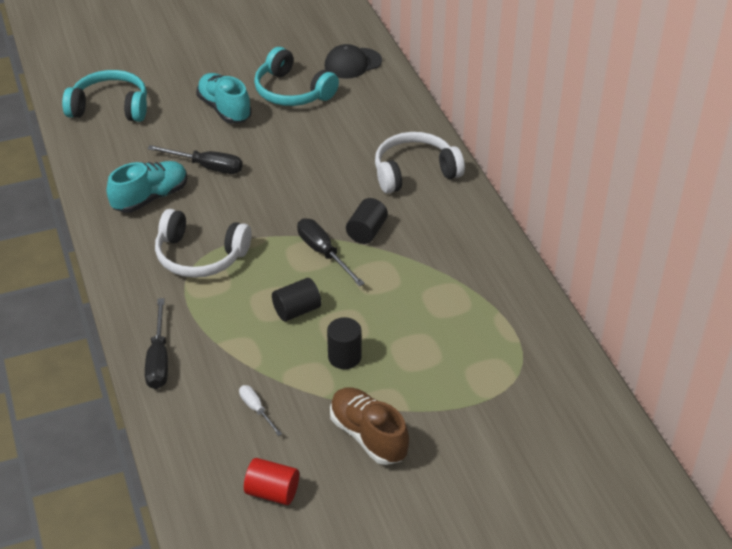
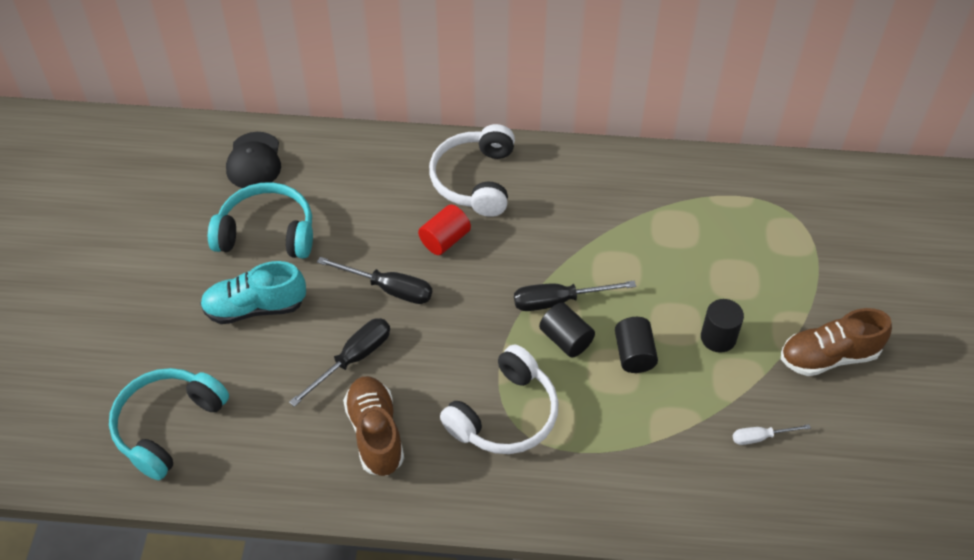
camera: 65 degrees left, 10 degrees up
turquoise shoe [107,161,188,213] -> brown shoe [343,376,404,476]
black screwdriver [145,298,168,389] -> black screwdriver moved to [317,257,432,304]
red cylinder [244,458,299,505] -> red cylinder moved to [418,204,471,255]
turquoise headphones [254,47,339,106] -> turquoise headphones turned 150 degrees counterclockwise [208,182,313,259]
black cylinder [346,198,388,244] -> black cylinder moved to [539,302,595,358]

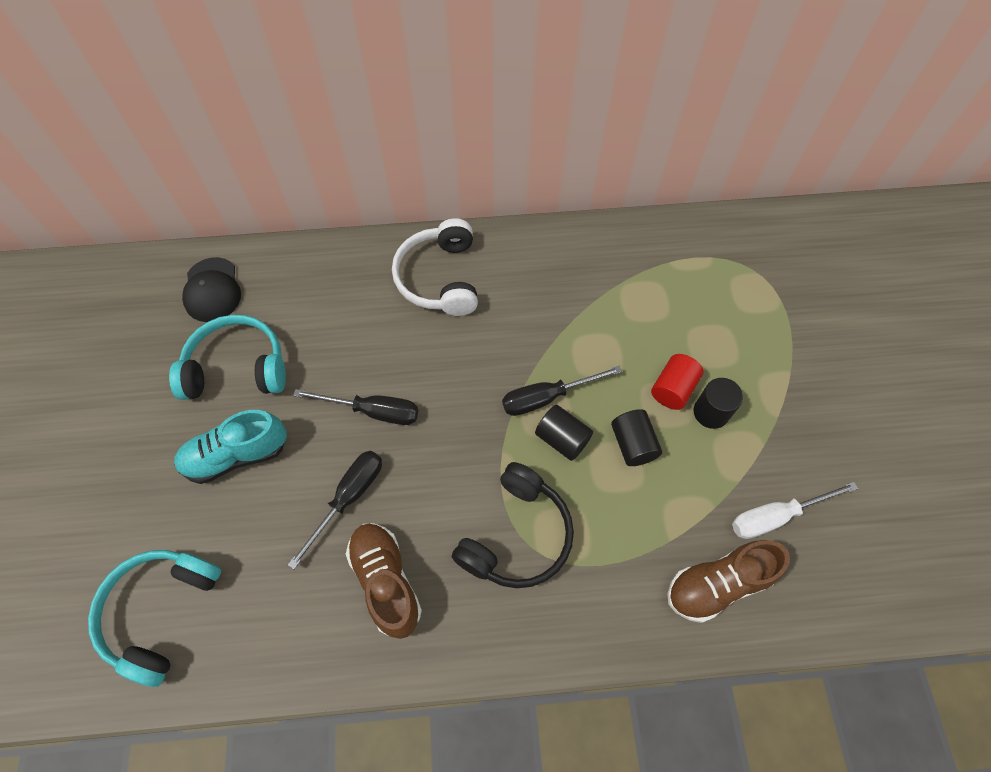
camera: 10 degrees left, 10 degrees up
red cylinder [418,204,471,255] -> red cylinder moved to [651,354,704,410]
white headphones [440,344,559,454] -> black headphones [452,462,574,588]
white screwdriver [733,424,811,445] -> white screwdriver [732,482,858,539], size x1.68
brown shoe [781,308,892,376] -> brown shoe moved to [667,540,790,623]

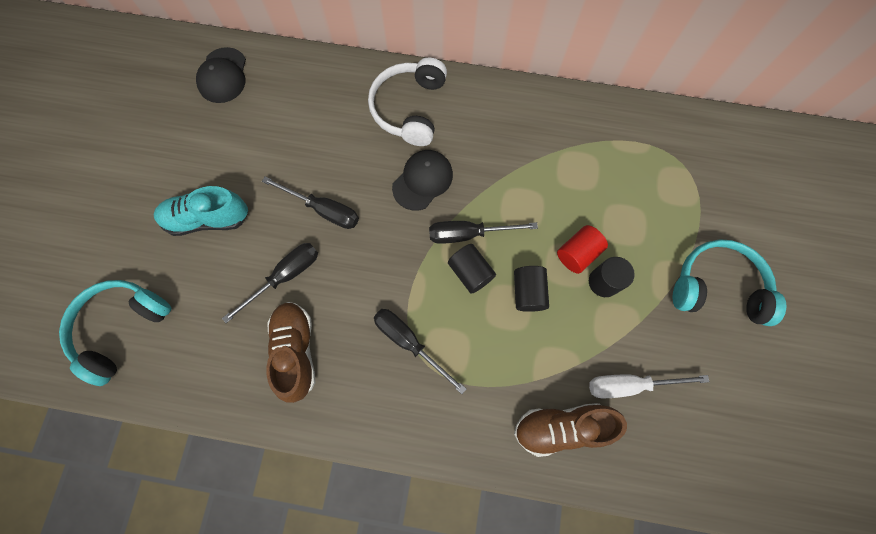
camera: 15 degrees right, 10 degrees up
turquoise headphones [169,315,286,400] -> turquoise headphones moved to [673,239,786,326]
black headphones [452,462,574,588] -> black screwdriver [374,309,466,394]
none -> black cap [392,150,453,211]

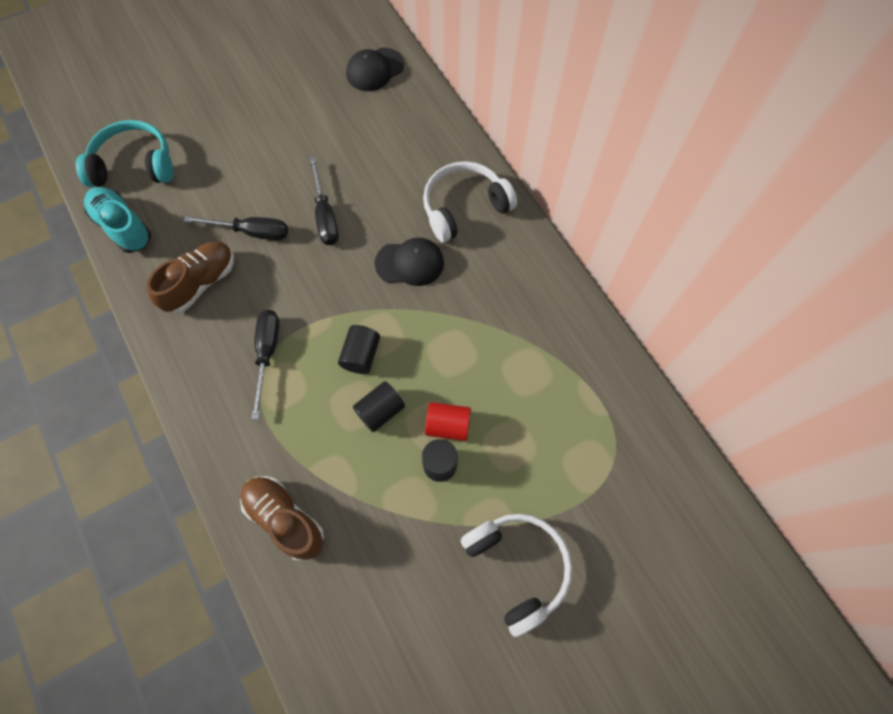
camera: 50 degrees right, 5 degrees down
turquoise shoe [153,186,248,236] -> turquoise shoe moved to [84,187,151,253]
black screwdriver [429,221,538,244] -> none
white screwdriver [589,374,709,398] -> none
turquoise headphones [673,239,786,326] -> white headphones [461,514,572,637]

